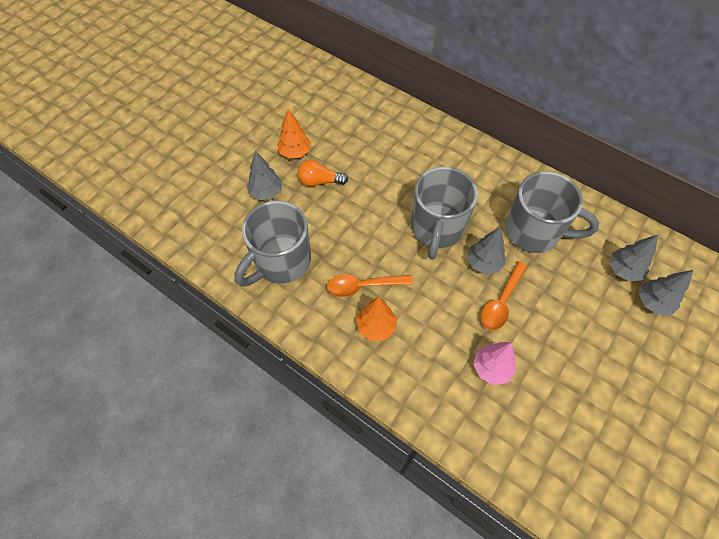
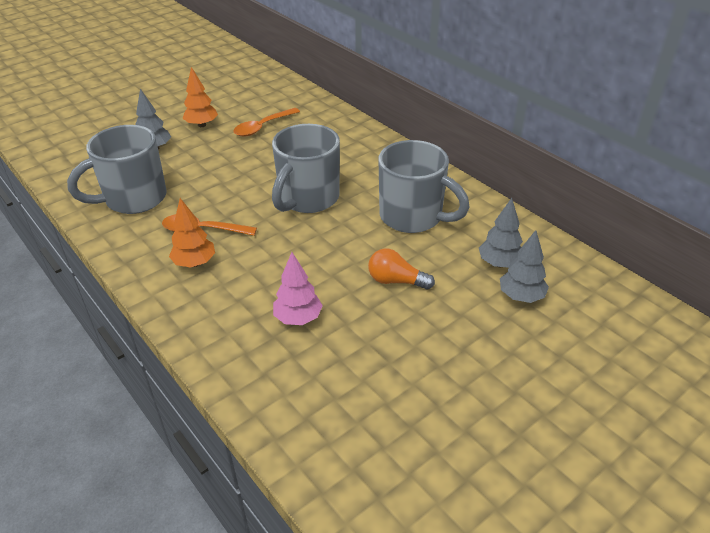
camera: 15 degrees right, 20 degrees down
orange light bulb [297,160,348,187] -> orange light bulb moved to [368,248,435,289]
grey tree [467,227,506,274] -> none
orange spoon [481,261,528,330] -> orange spoon moved to [233,108,300,136]

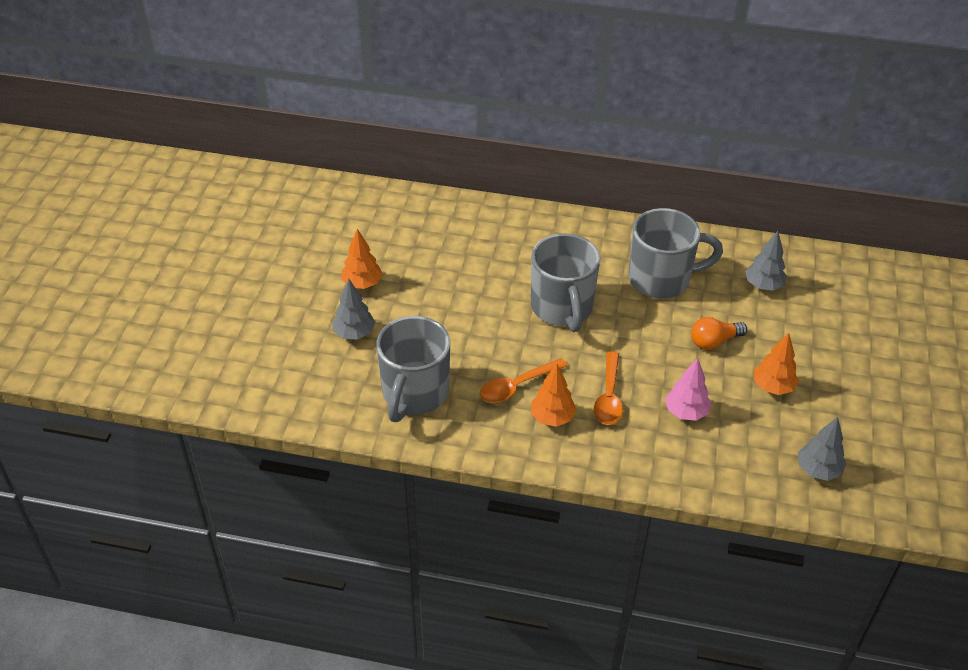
camera: 40 degrees left, 5 degrees up
orange spoon [233,108,300,136] -> orange spoon moved to [594,351,623,425]
grey tree [500,230,549,303] -> grey tree moved to [798,417,846,481]
none -> orange tree [754,333,799,395]

